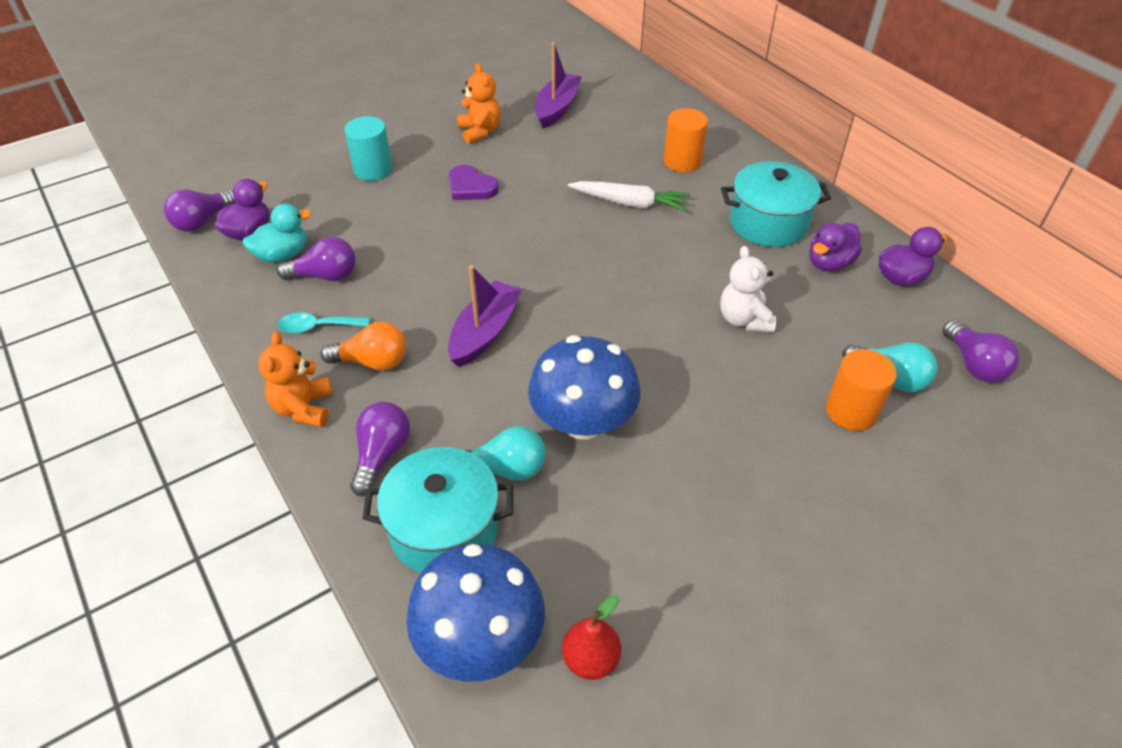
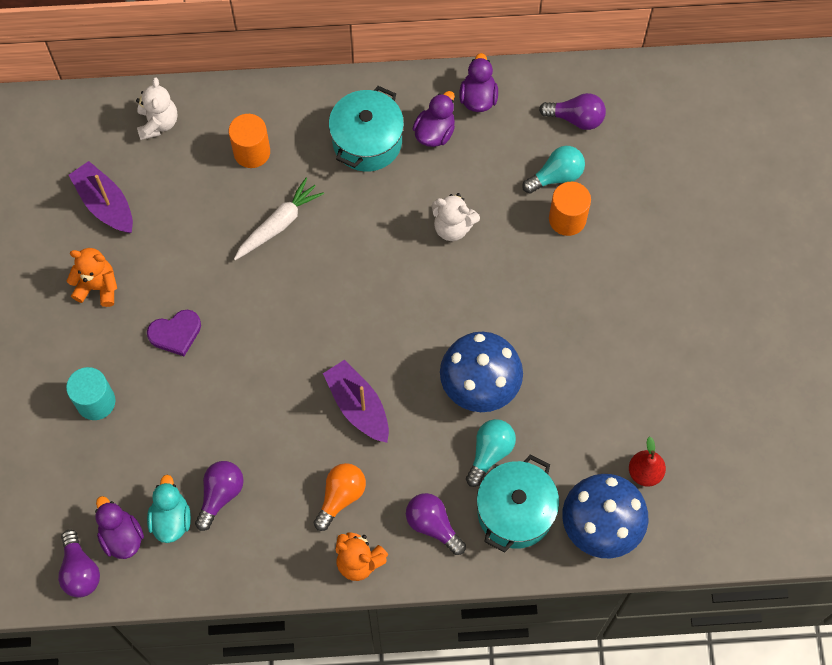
camera: 60 degrees left, 20 degrees up
turquoise spoon [277,313,369,334] -> none
purple duck [809,223,862,272] -> purple duck turned 135 degrees counterclockwise [412,91,455,147]
none -> white teddy bear [136,77,177,140]

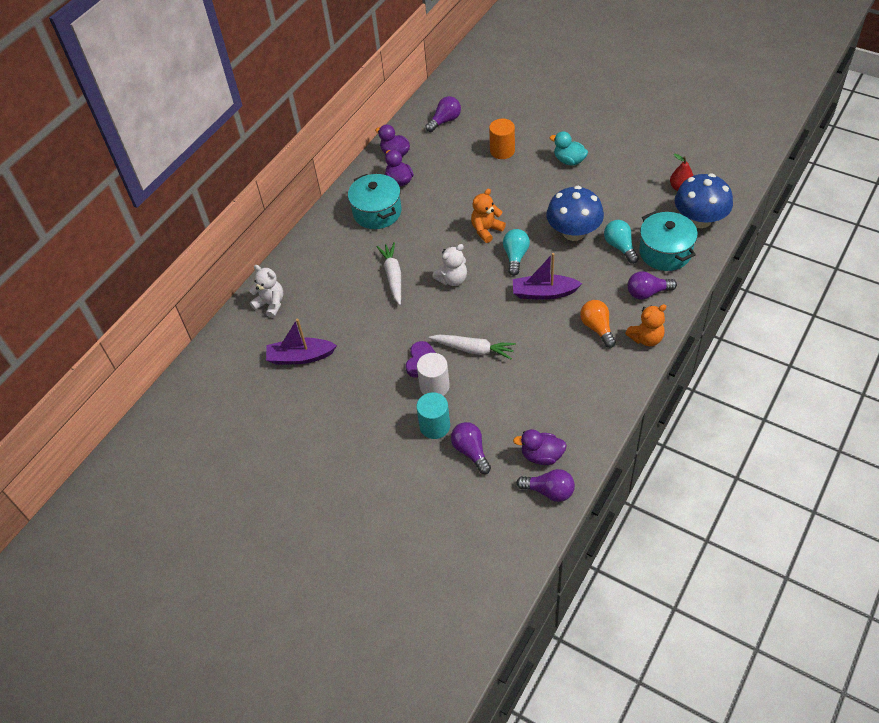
camera: 50 degrees left, 15 degrees down
orange teddy bear [67,248,117,307] -> orange teddy bear moved to [471,189,506,243]
turquoise duck [147,475,191,543] -> turquoise duck moved to [550,131,588,166]
purple light bulb [195,461,244,531] -> purple light bulb moved to [451,422,491,474]
orange cylinder [229,114,270,168] -> none
white teddy bear [432,193,480,241] -> white teddy bear moved to [432,244,467,286]
turquoise light bulb [522,146,585,194] -> turquoise light bulb moved to [503,229,530,276]
none -> white cylinder [417,353,450,396]
none -> white carrot [429,335,516,360]

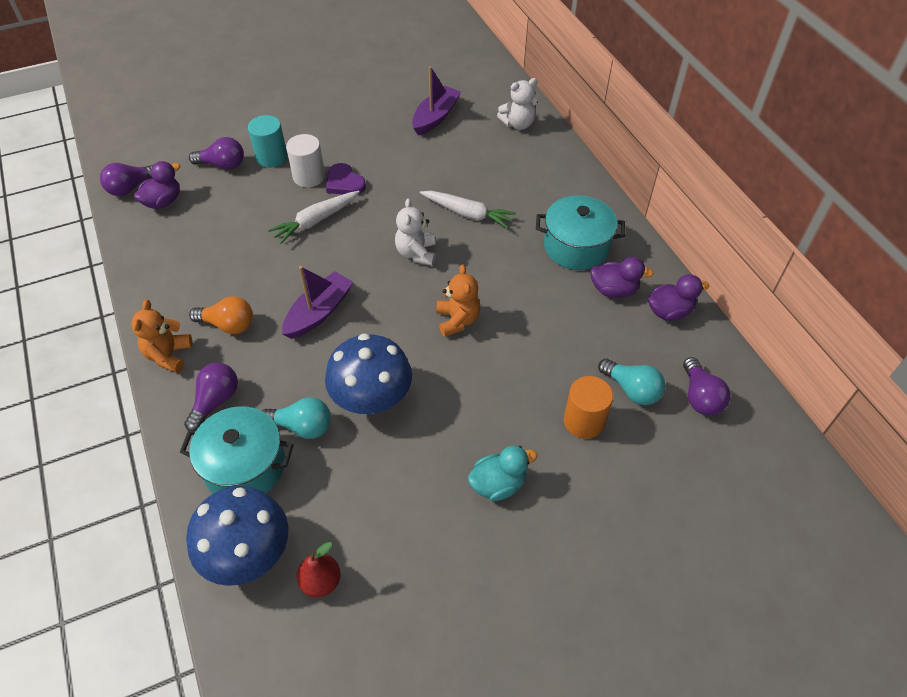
camera: 120 degrees right, 0 degrees up
turquoise light bulb [503,229,530,276] -> turquoise light bulb moved to [598,358,665,405]

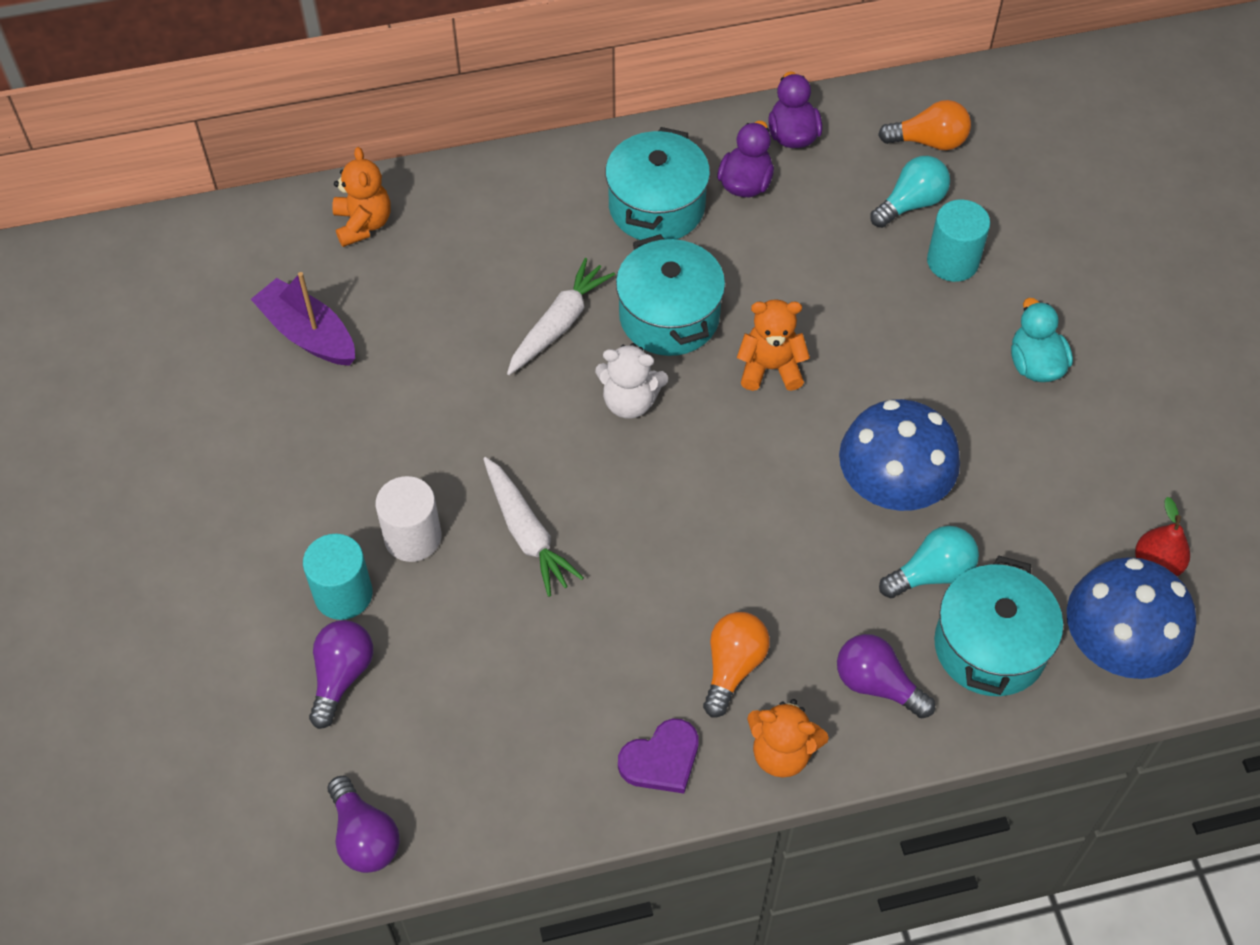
camera: 80 degrees left, 5 degrees up
purple duck [134,161,180,209] -> none
turquoise light bulb [262,397,331,439] -> turquoise light bulb turned 45 degrees clockwise [879,526,979,598]
purple boat [282,266,353,339] -> none
purple heart [326,163,366,195] -> purple heart moved to [618,719,699,794]
white teddy bear [497,78,537,130] -> orange teddy bear [332,147,390,247]
orange cylinder [564,376,613,439] -> turquoise cylinder [927,200,990,282]
purple light bulb [683,357,731,416] -> orange light bulb [878,100,971,150]
none -> turquoise pot [616,234,725,356]

